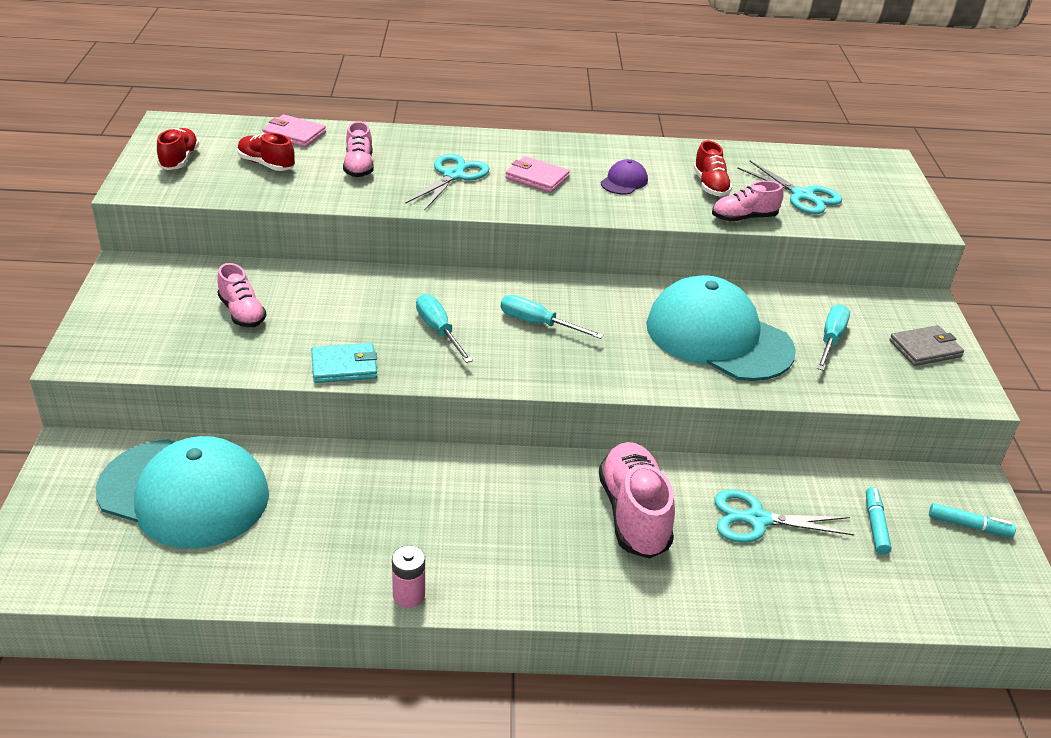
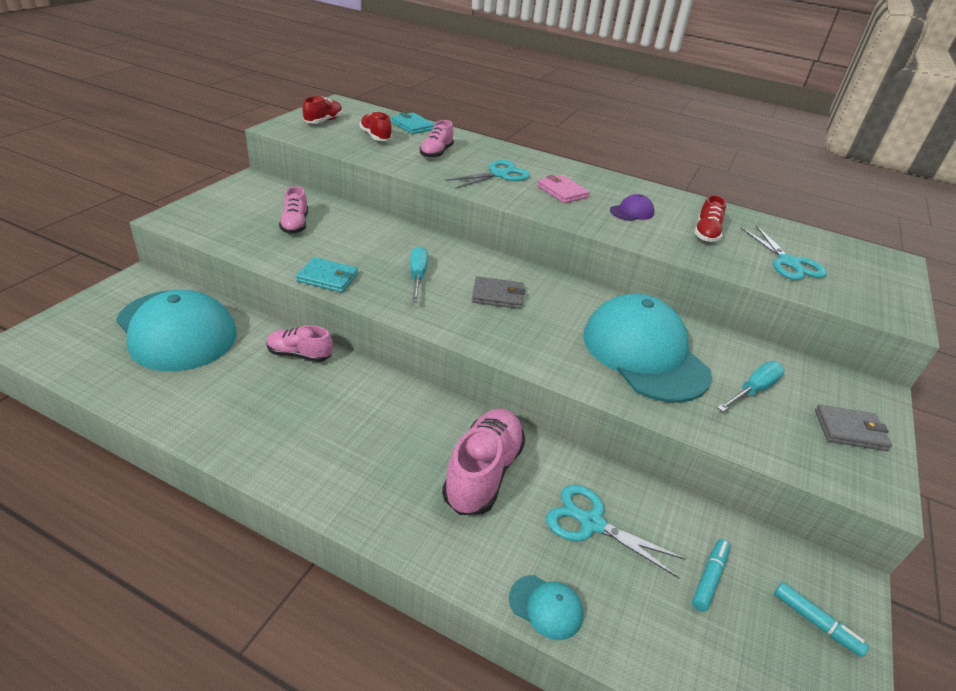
camera: 25 degrees right, 0 degrees up
pink wallet [262,115,326,147] -> turquoise wallet [391,112,434,134]
pink battery [392,545,425,608] -> none
turquoise screwdriver [501,295,604,339] -> grey wallet [472,276,525,309]
pink shoe [712,181,784,222] -> pink shoe moved to [266,325,333,362]
none -> turquoise cap [509,575,584,640]

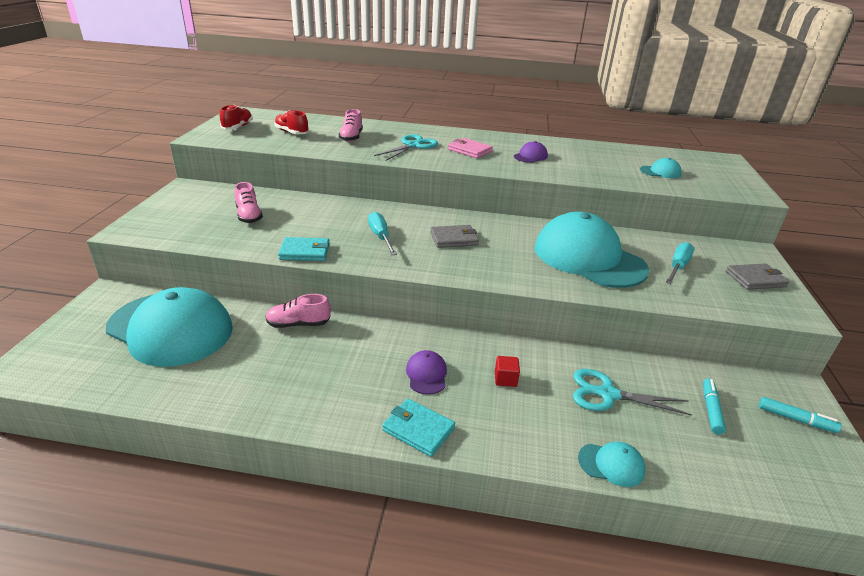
camera: 15 degrees left, 5 degrees down
turquoise wallet [391,112,434,134] -> turquoise wallet moved to [382,398,455,457]
pink shoe [442,408,525,515] -> red cube [495,356,520,387]
red shoe [694,195,726,242] -> none
turquoise scissors [741,225,827,280] -> turquoise cap [640,158,682,178]
none -> purple cap [406,350,447,395]

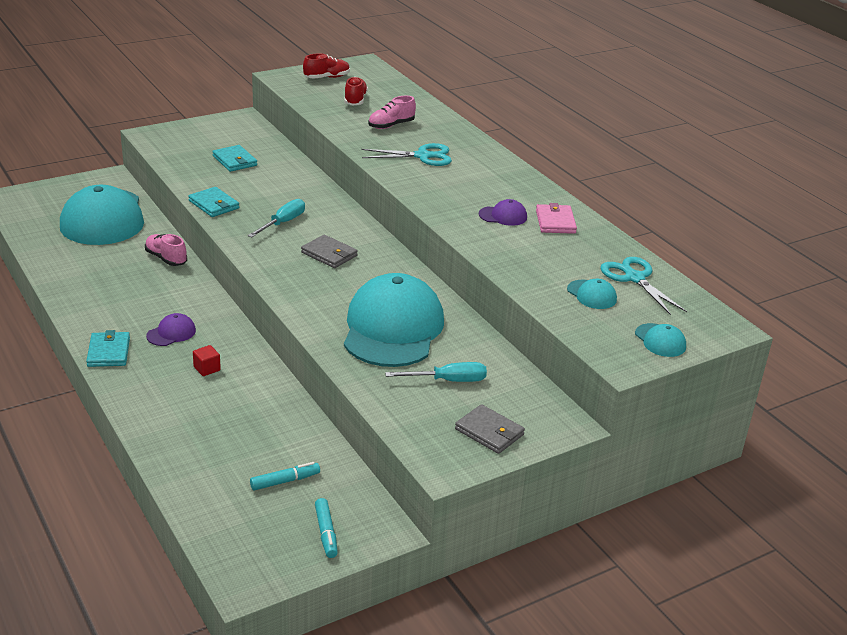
camera: 50 degrees right, 0 degrees up
pink shoe [235,182,263,223] -> turquoise wallet [212,145,257,172]
pink wallet [448,138,493,158] -> pink wallet moved to [536,203,577,234]
turquoise scissors [573,369,692,416] -> turquoise scissors moved to [601,257,687,315]
turquoise cap [578,442,646,487] -> turquoise cap moved to [635,323,686,357]

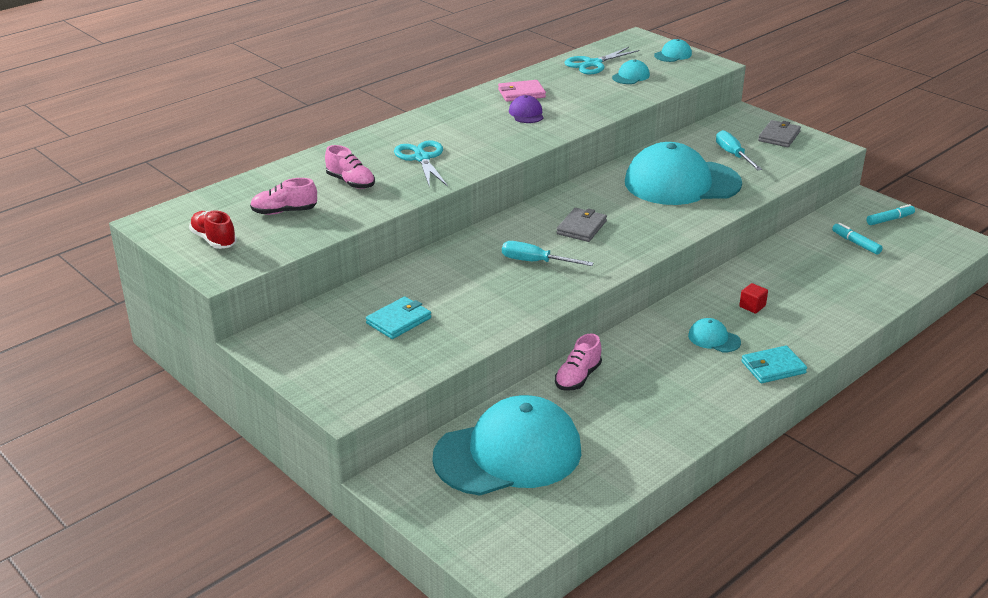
camera: 100 degrees left, 0 degrees up
purple cap [146,313,196,346] -> turquoise cap [688,318,741,352]
turquoise wallet [188,187,239,217] -> none
red shoe [344,77,368,106] -> pink shoe [250,178,317,215]

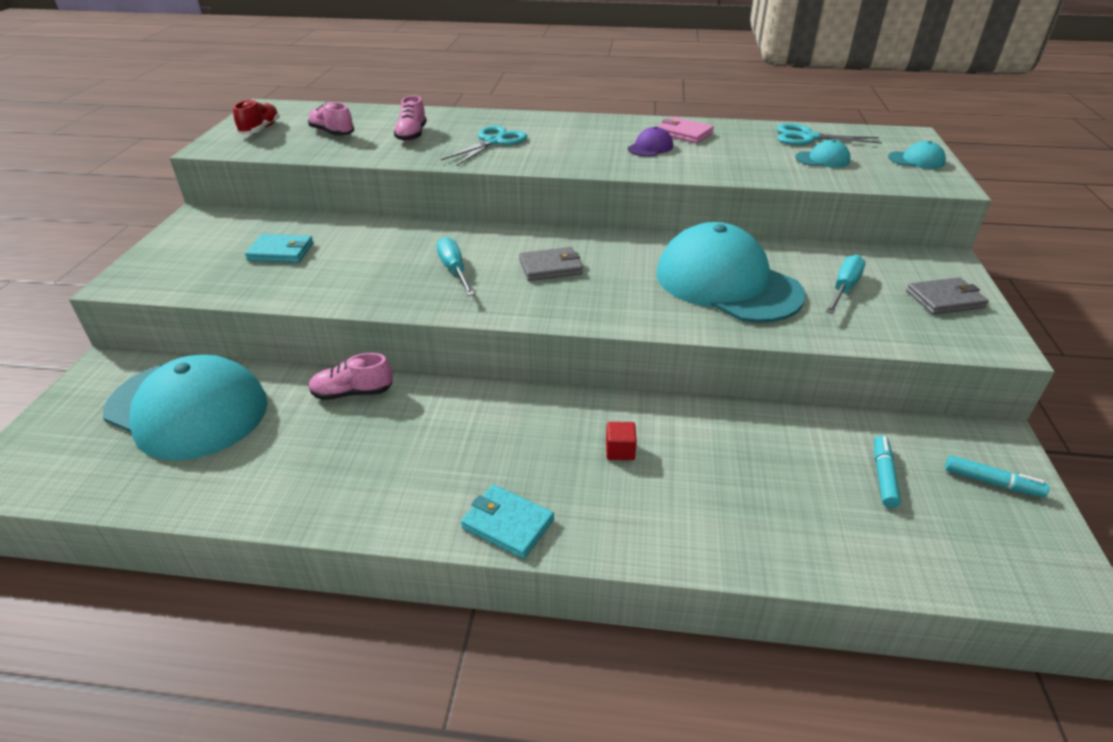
camera: 50 degrees right, 5 degrees up
turquoise cap [688,318,741,352] -> none

